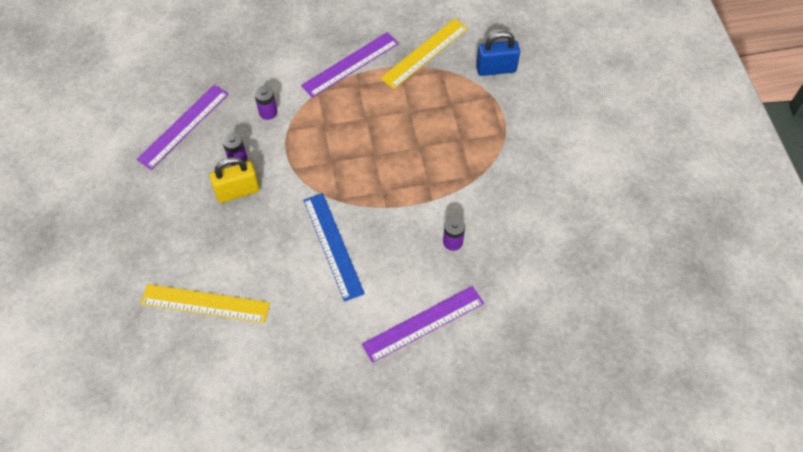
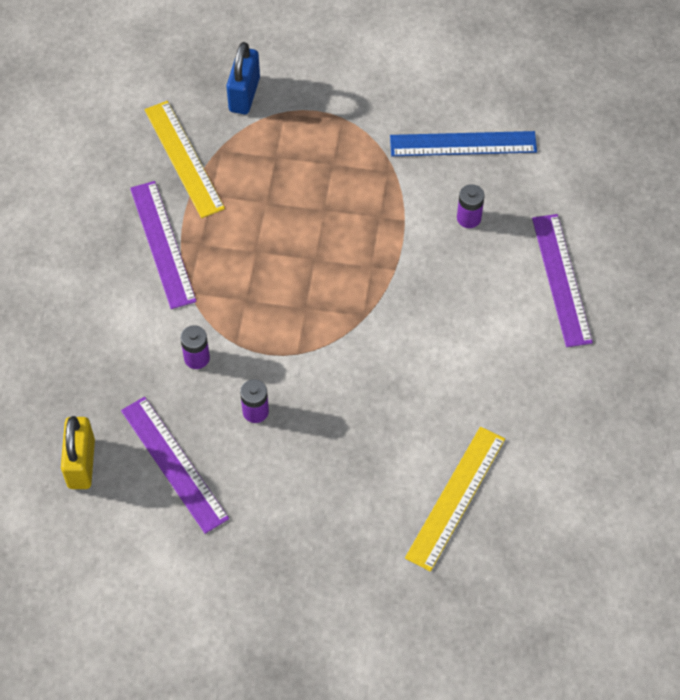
camera: 70 degrees left, 0 degrees up
yellow padlock [209,157,260,203] -> yellow padlock moved to [61,416,95,489]
blue ruler [303,193,365,302] -> blue ruler moved to [390,131,537,156]

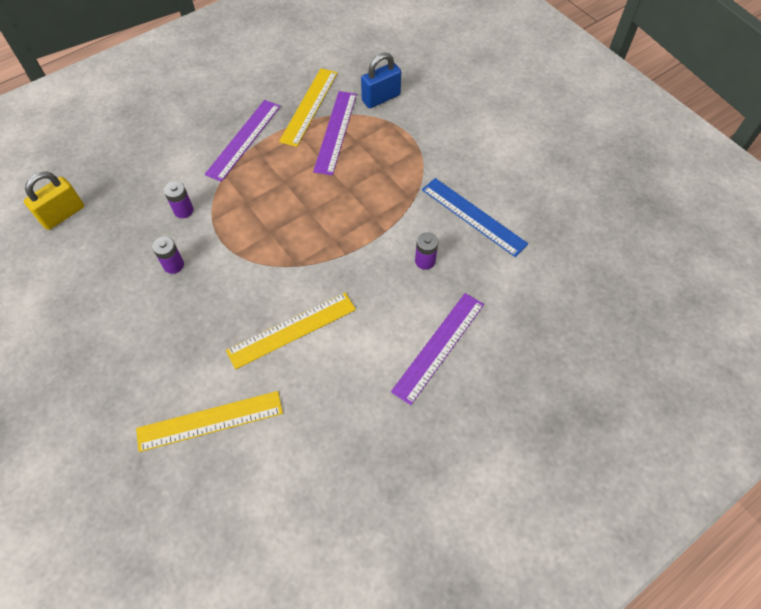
camera: 45 degrees right, 0 degrees up
purple ruler [121,397,229,534] -> purple ruler moved to [313,91,357,175]
none -> yellow ruler [226,292,356,369]

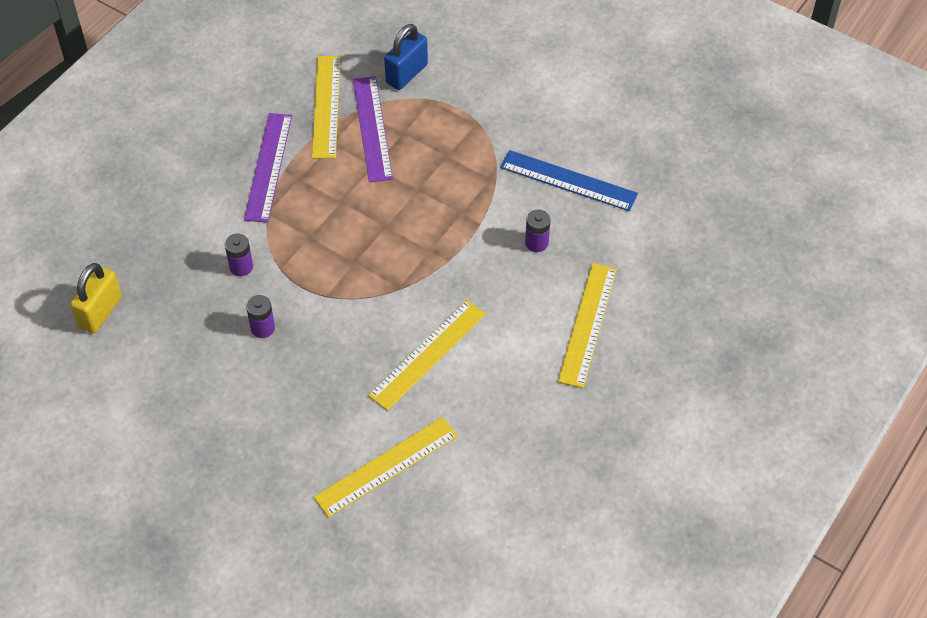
camera: 20 degrees left, 5 degrees down
purple ruler [391,293,484,405] -> yellow ruler [558,263,617,388]

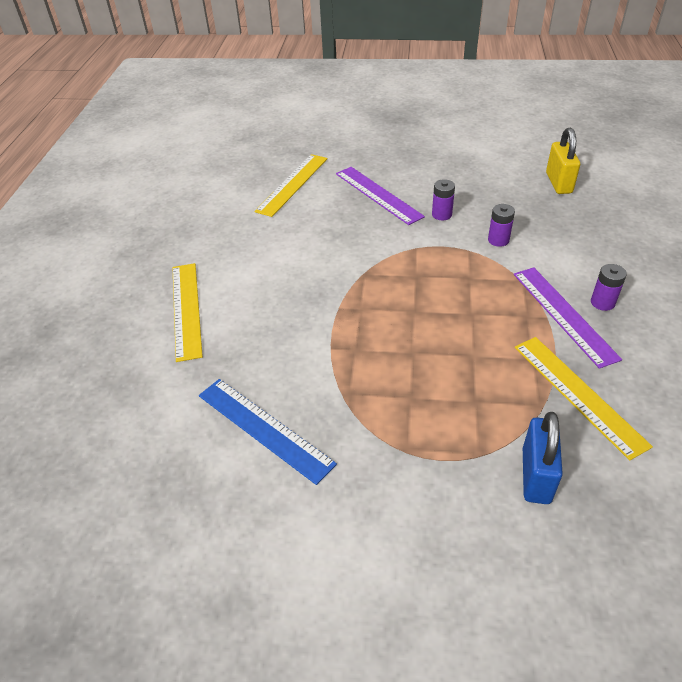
camera: 155 degrees right, 10 degrees down
purple ruler [353,76,393,182] -> purple ruler moved to [336,167,425,225]
yellow ruler [368,300,486,411] -> none
blue ruler [500,150,638,211] -> blue ruler turned 45 degrees clockwise [199,379,337,485]
purple battery [525,210,550,252] -> purple battery moved to [591,264,627,311]

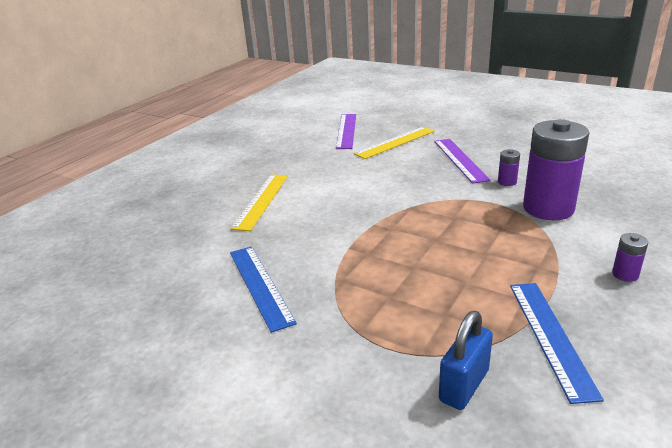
camera: 25 degrees right, 15 degrees down
purple battery [488,204,515,247] -> purple battery [523,119,589,220], size x2.43
purple ruler [514,267,622,369] -> purple ruler moved to [336,114,356,149]
yellow ruler [515,337,653,460] -> blue ruler [510,283,604,404]
yellow padlock [546,128,580,194] -> none

